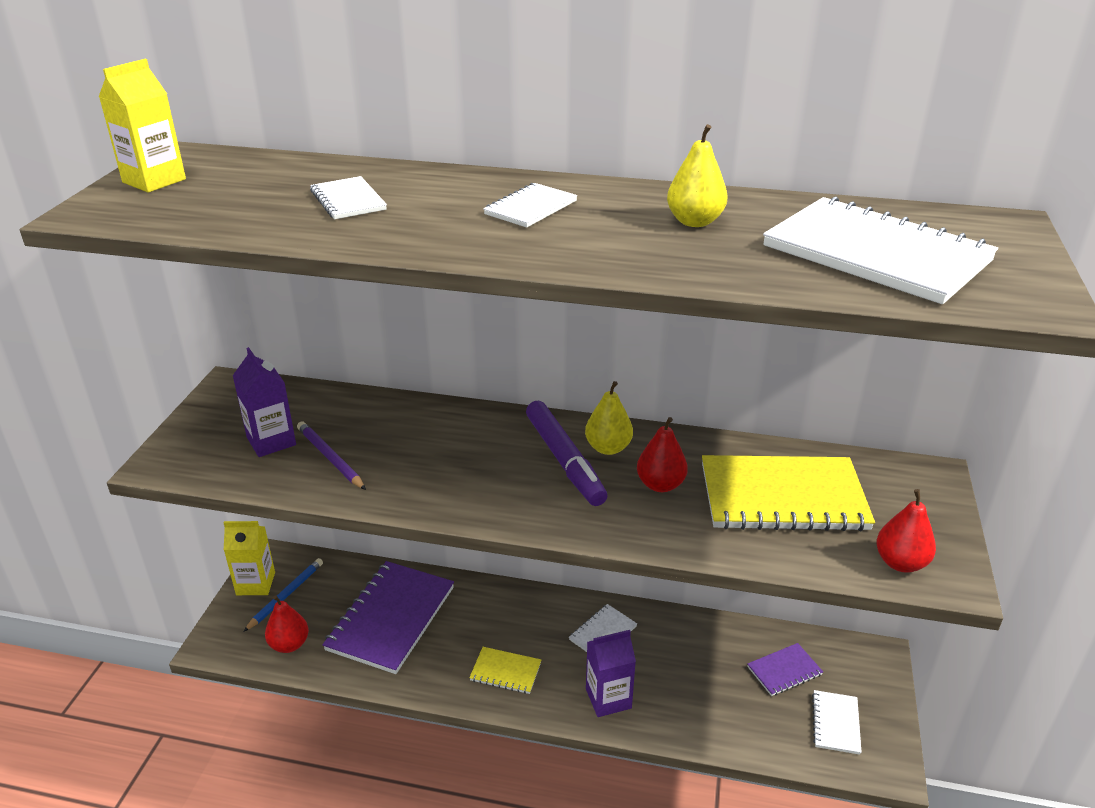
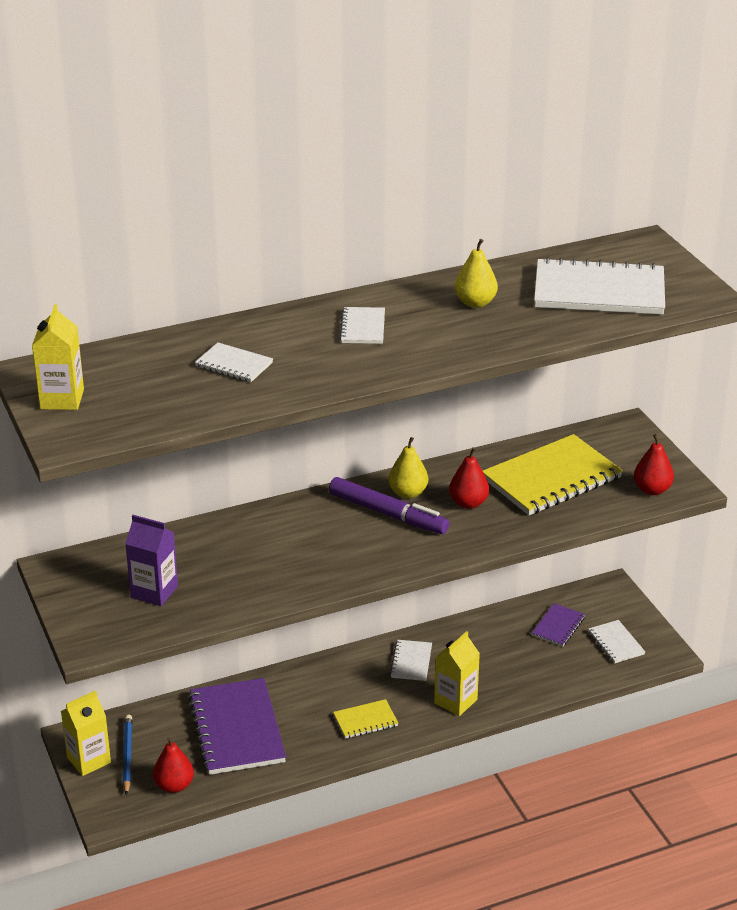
camera: 35 degrees left, 0 degrees up
purple pencil [297,421,366,490] -> none
purple carton [586,630,636,717] -> yellow carton [434,631,480,716]

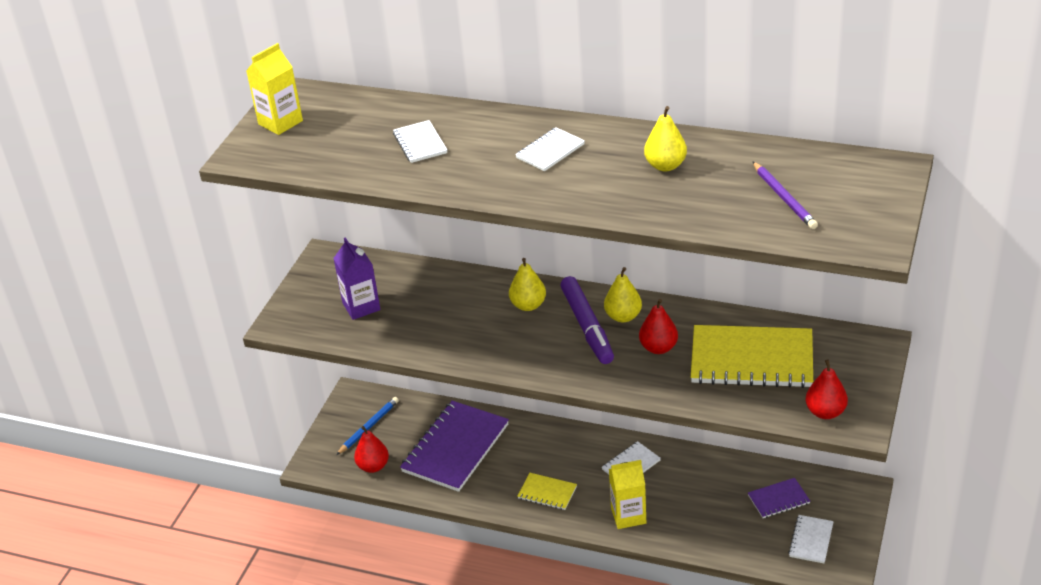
camera: 45 degrees right, 5 degrees up
yellow carton [61,691,111,776] -> none
white notebook [534,257,665,315] -> purple pencil [753,162,818,229]
none -> yellow pear [509,258,546,311]

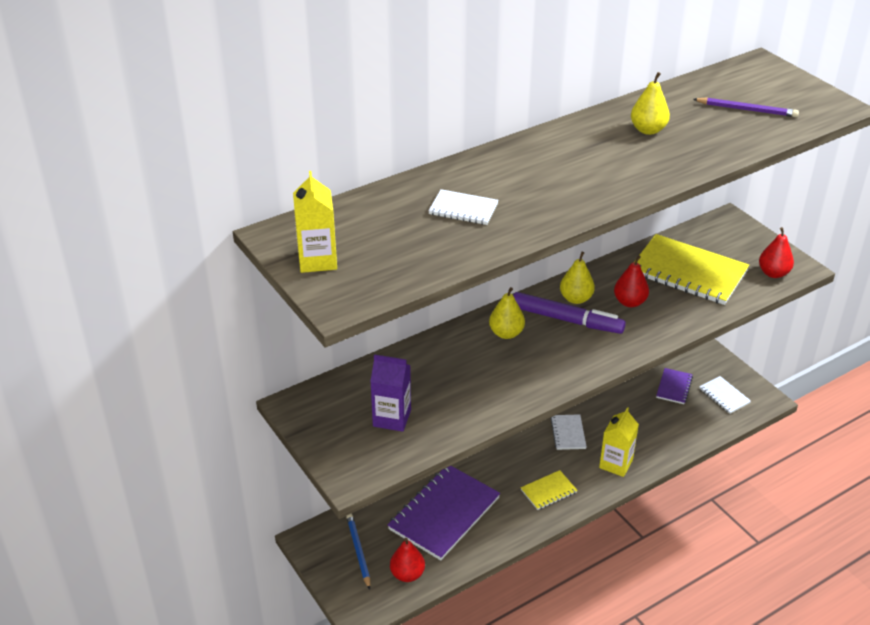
camera: 55 degrees left, 0 degrees up
purple notebook [400,401,509,492] -> purple notebook turned 60 degrees clockwise [388,466,500,560]
white notebook [515,127,585,171] -> none
yellow notebook [691,325,813,388] -> yellow notebook turned 75 degrees clockwise [634,234,749,305]

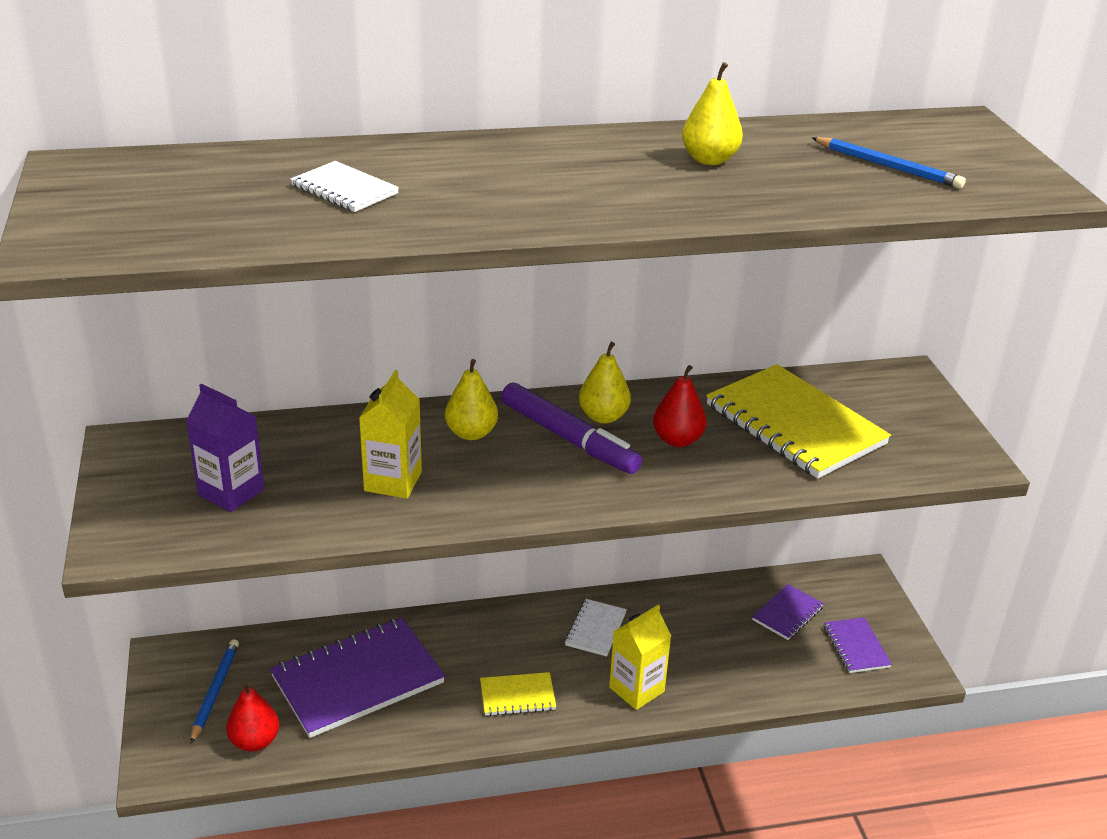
camera: 20 degrees right, 5 degrees down
yellow carton [293,171,337,273] -> yellow carton moved to [359,370,422,499]
purple pencil [693,97,799,117] -> blue pencil [811,137,966,189]
white notebook [699,376,751,414] -> purple notebook [824,617,892,673]
red pear [759,227,794,278] -> none

